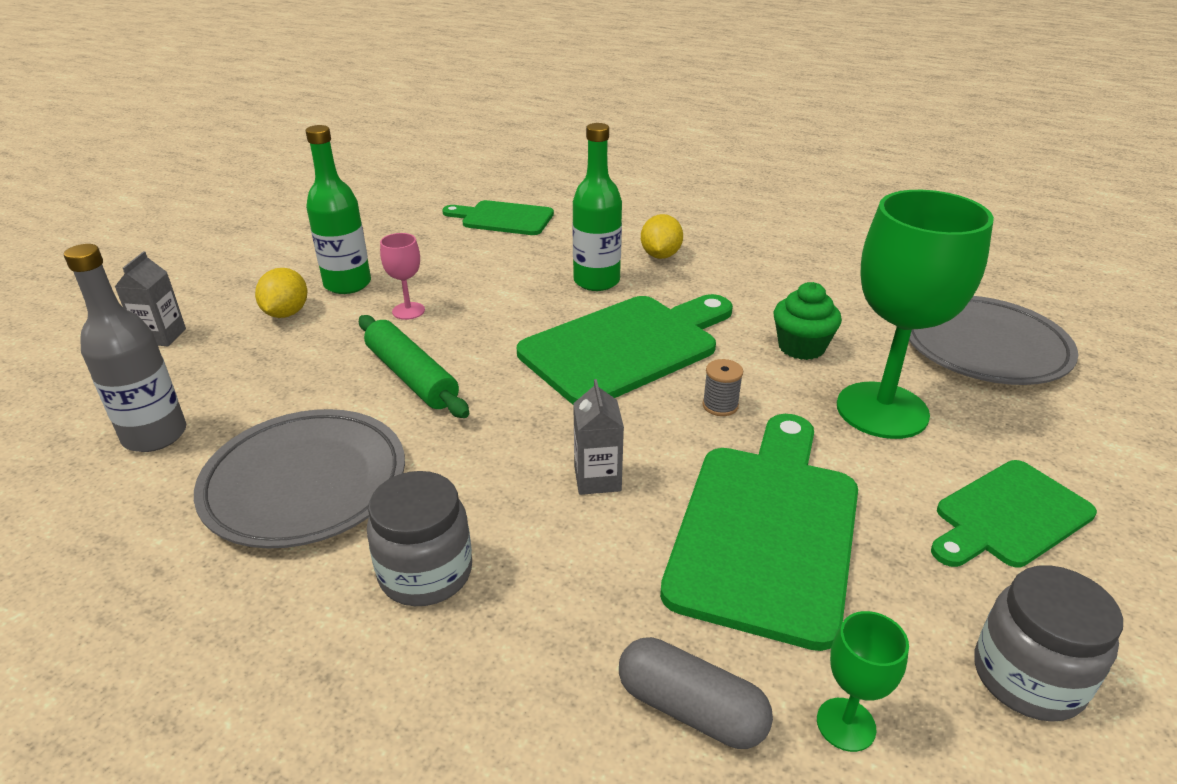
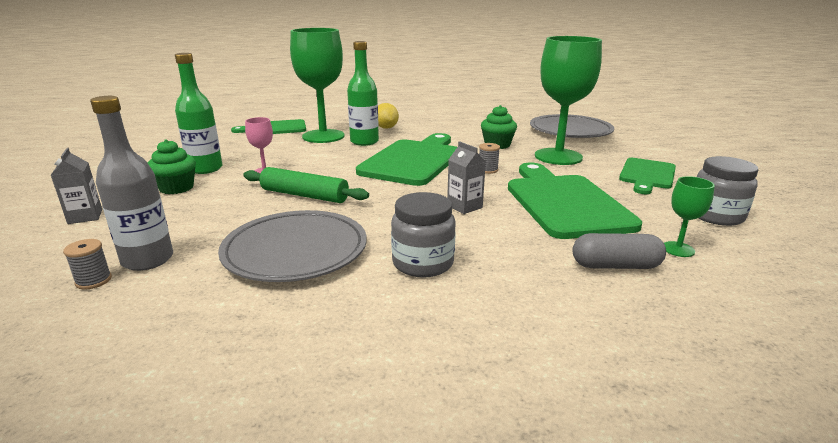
camera: 30 degrees left, 10 degrees down
yellow lemon [255,268,307,318] -> green cupcake [148,139,196,194]
none -> grey spool [63,239,112,289]
none -> green goblet [290,28,345,143]

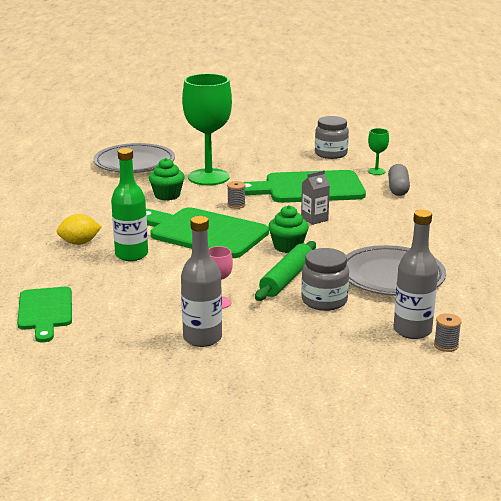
camera: 85 degrees left, 0 degrees up
grey carton [51,148,102,224] -> none
green cupcake [148,139,196,194] -> green cupcake moved to [268,205,309,253]
green bottle [175,53,223,174] -> grey bottle [181,216,222,347]
green goblet [290,28,345,143] -> none
grey jar [391,192,456,278] -> grey jar moved to [301,248,349,311]
green cutting board [619,158,676,194] -> none

